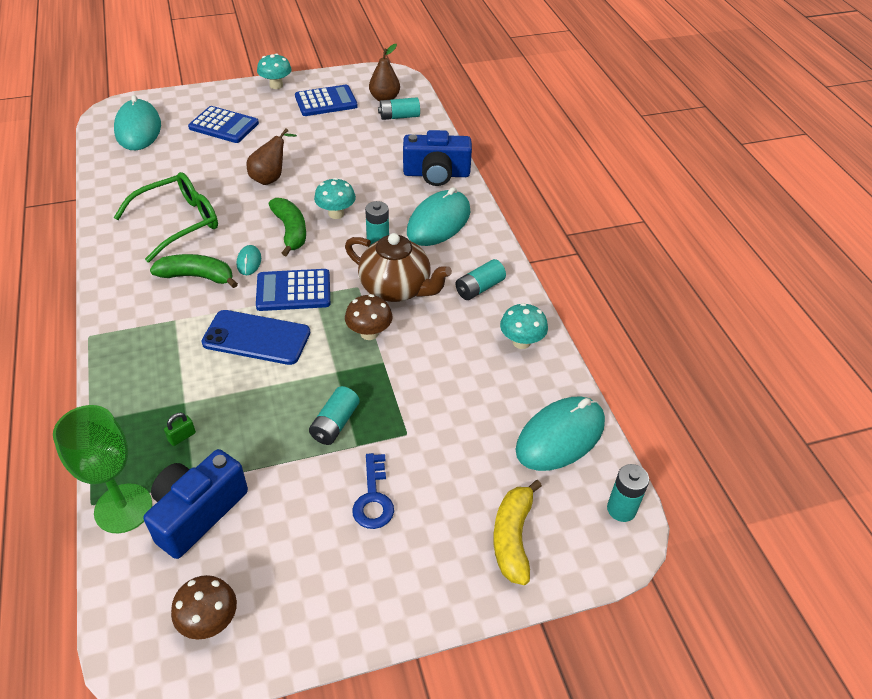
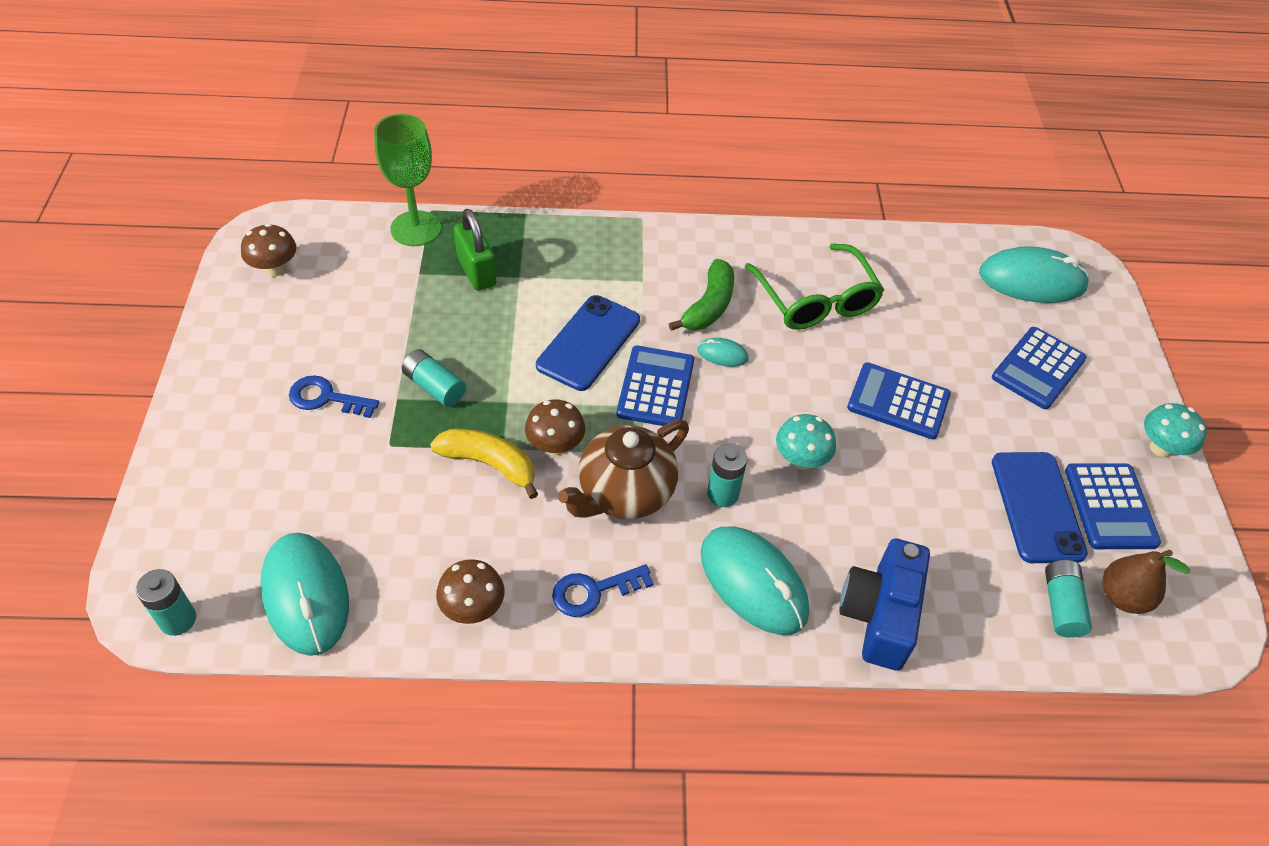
camera: 105 degrees right, 5 degrees up
blue camera [144,449,248,559] -> none
green padlock [164,413,196,446] -> green padlock [454,209,497,290], size x2.11
brown pear [247,128,297,185] -> blue calculator [847,362,951,439]
green banana [269,198,306,257] -> none
turquoise battery [456,259,506,300] -> blue key [552,564,654,617]
yellow banana [493,480,542,585] -> yellow banana moved to [430,429,538,499]
turquoise mushroom [500,303,548,349] -> brown mushroom [436,559,504,624]
none -> blue phone [992,452,1088,563]

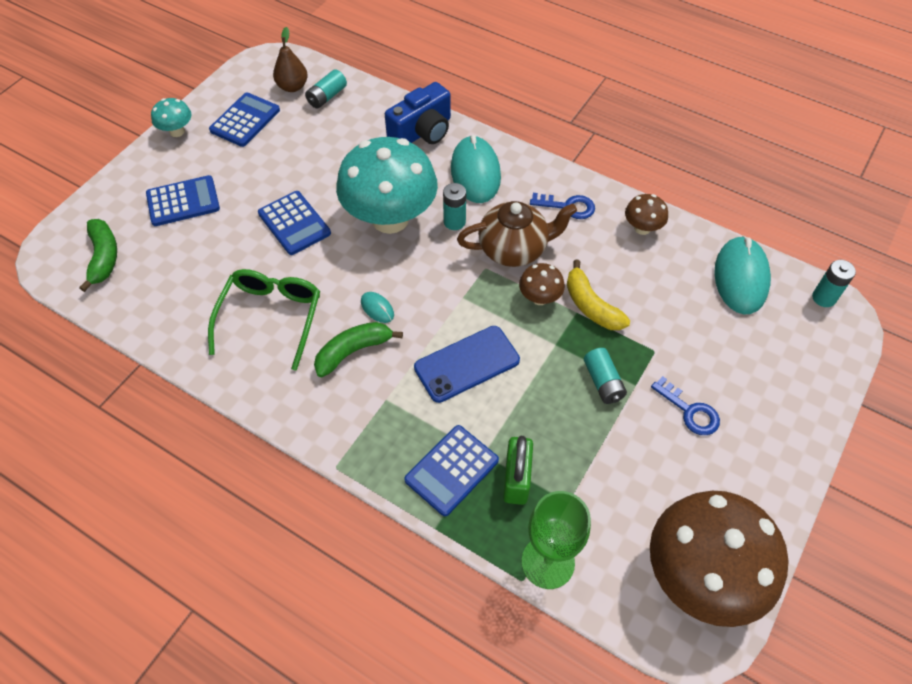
camera: 145 degrees left, 5 degrees up
brown mushroom [241,223,297,277] -> brown mushroom [650,491,788,627], size x2.31
blue calculator [617,346,694,426] -> blue calculator moved to [404,425,499,516]
turquoise mushroom [776,414,836,470] -> turquoise mushroom [336,137,438,234], size x2.31
turquoise mouse [979,246,1090,303] -> green banana [79,219,117,292]
blue phone [992,452,1088,563] -> none

